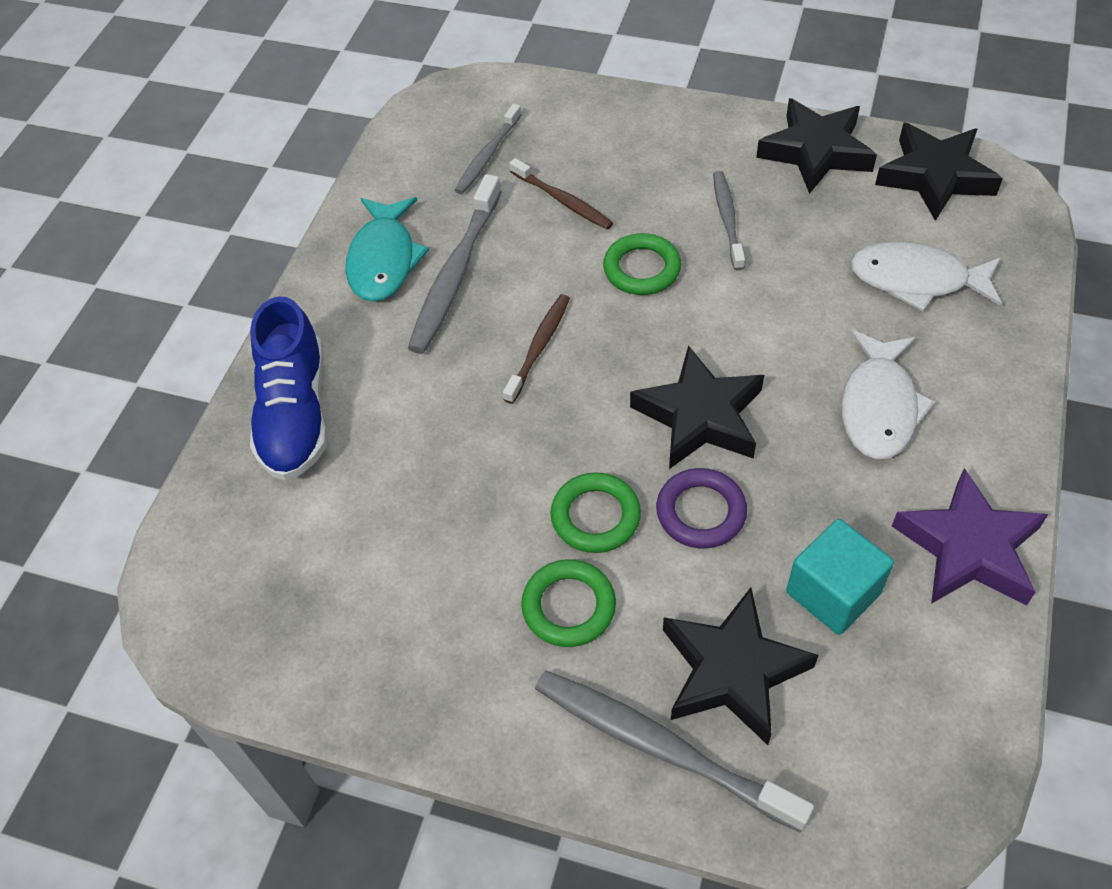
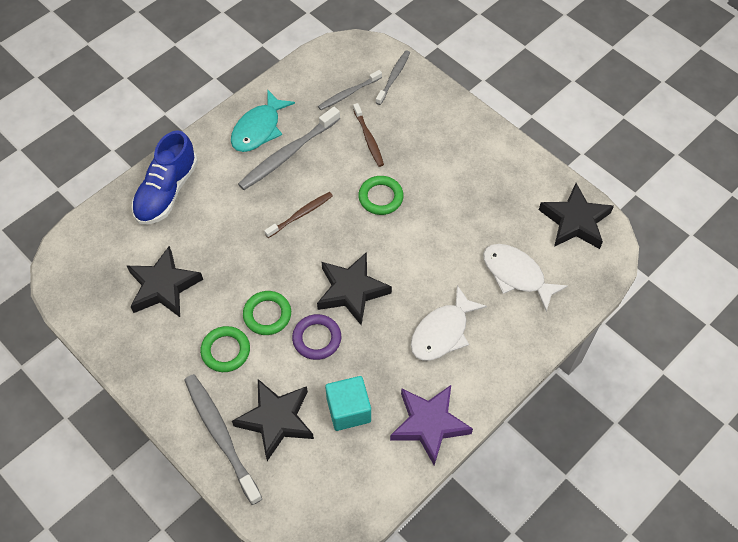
camera: 25 degrees right, 5 degrees up
grey toothbrush [713,171,745,270] -> grey toothbrush moved to [376,51,410,105]
black star [756,98,877,194] -> black star moved to [127,246,203,317]

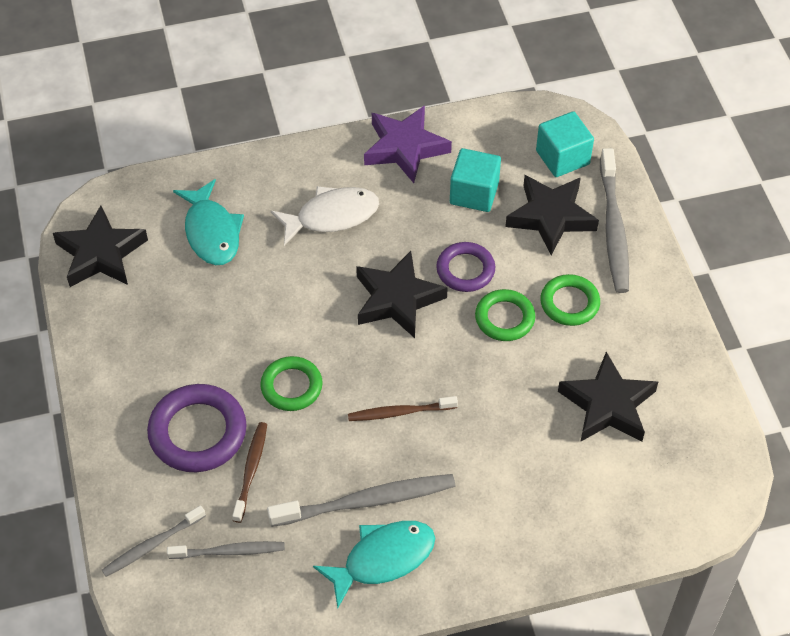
camera: 150 degrees left, 5 degrees down
blue shoe [132,130,198,225] -> none
white fish [483,244,568,312] -> turquoise fish [173,179,244,265]
none -> purple ring [147,384,247,472]
none -> turquoise cube [536,111,594,177]

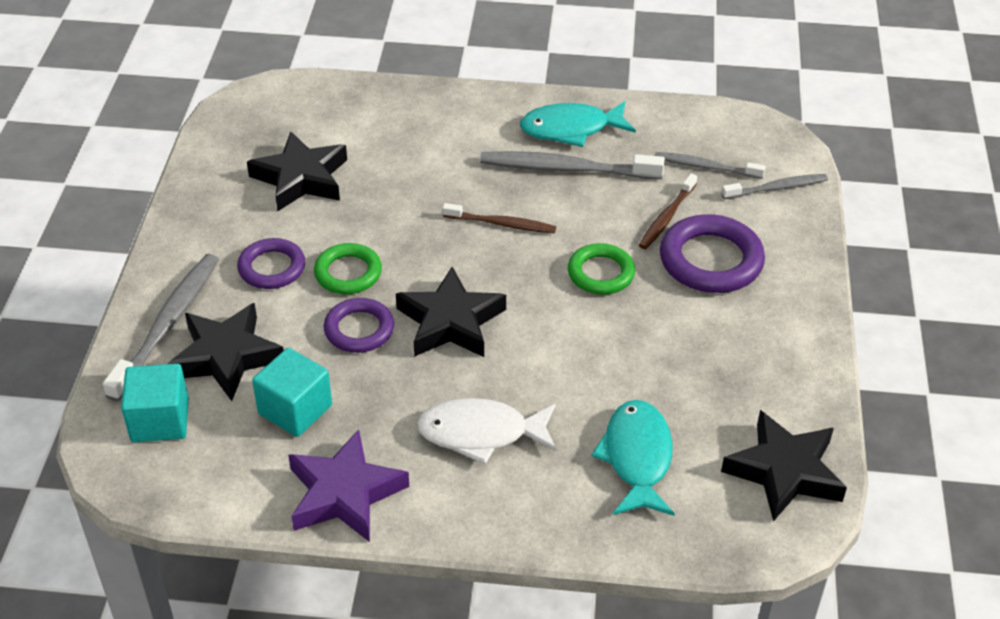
camera: 160 degrees left, 10 degrees down
green ring [540,274,600,326] -> purple ring [237,238,305,289]

